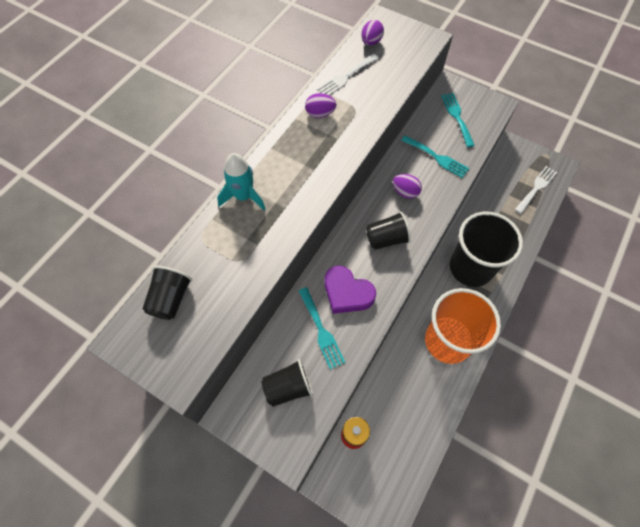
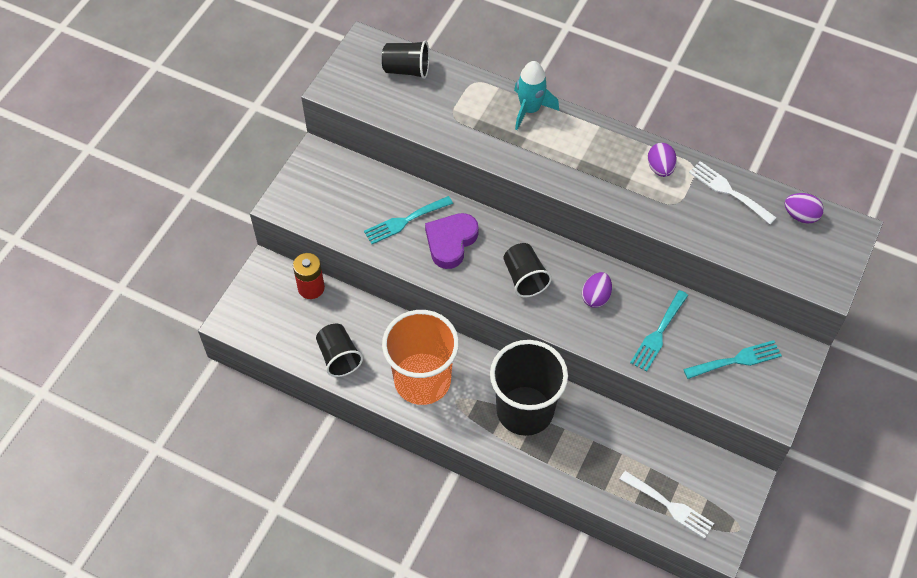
camera: 85 degrees right, 5 degrees down
black cup [261,359,313,407] -> black cup moved to [316,324,363,377]

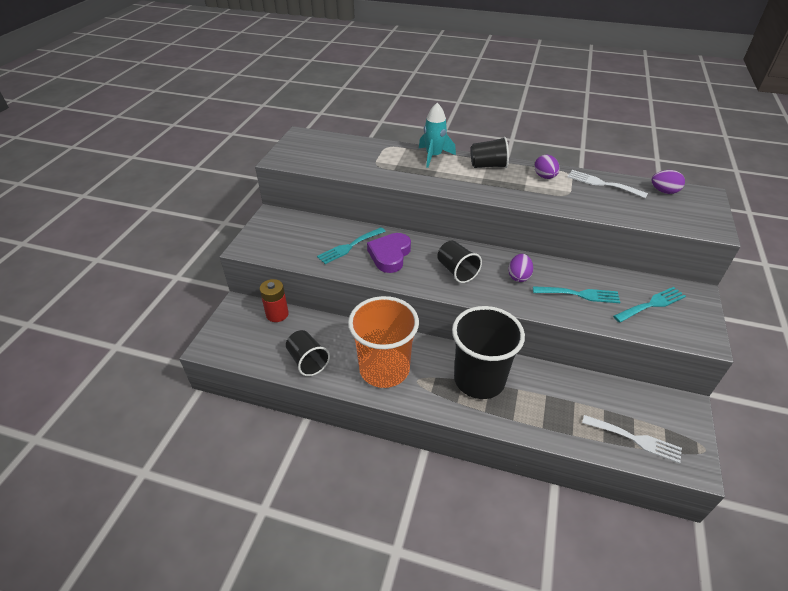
camera: 10 degrees left, 15 degrees down
black cup [382,41,429,79] -> black cup moved to [471,137,509,168]
turquoise fork [630,290,688,372] -> turquoise fork turned 105 degrees counterclockwise [533,286,620,303]

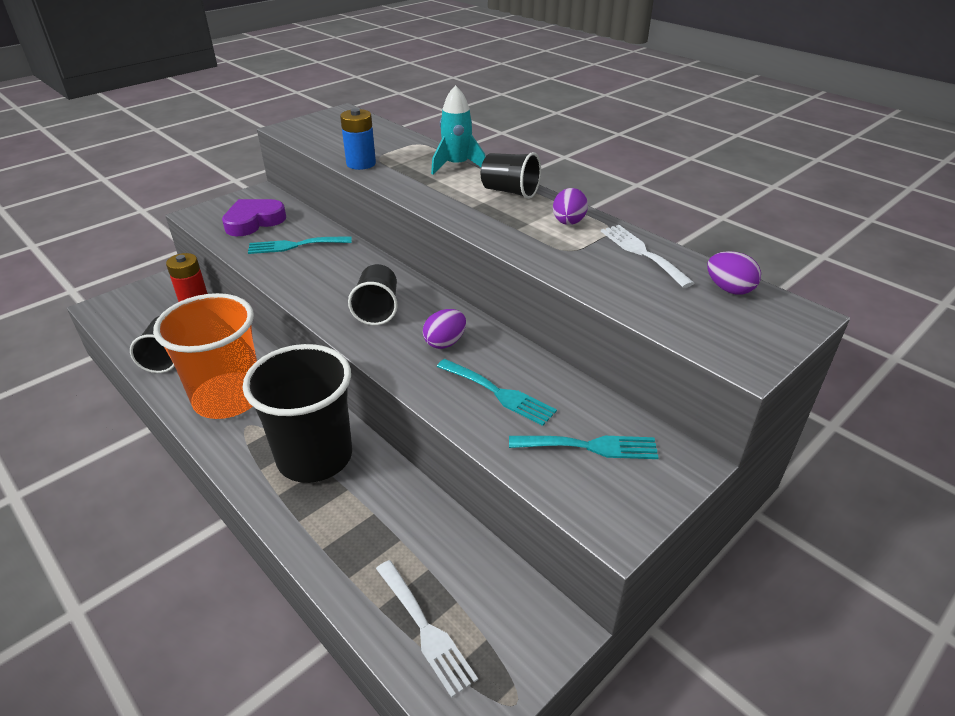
camera: 30 degrees right, 5 degrees down
purple heart [367,233,411,273] -> purple heart moved to [222,199,286,236]
none -> blue battery [340,108,376,170]

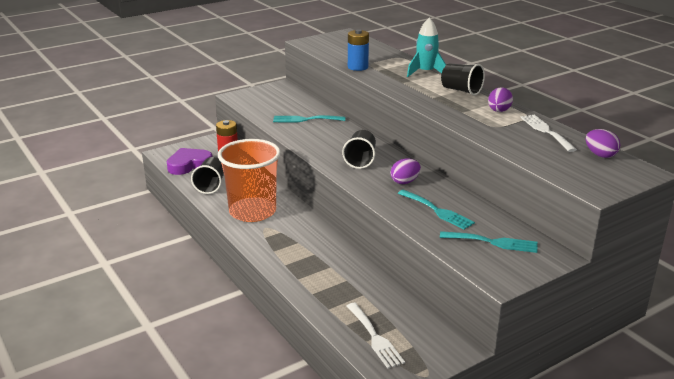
camera: 10 degrees right, 10 degrees down
purple heart [222,199,286,236] -> purple heart moved to [167,148,213,175]
black cup [243,344,352,483] -> none

